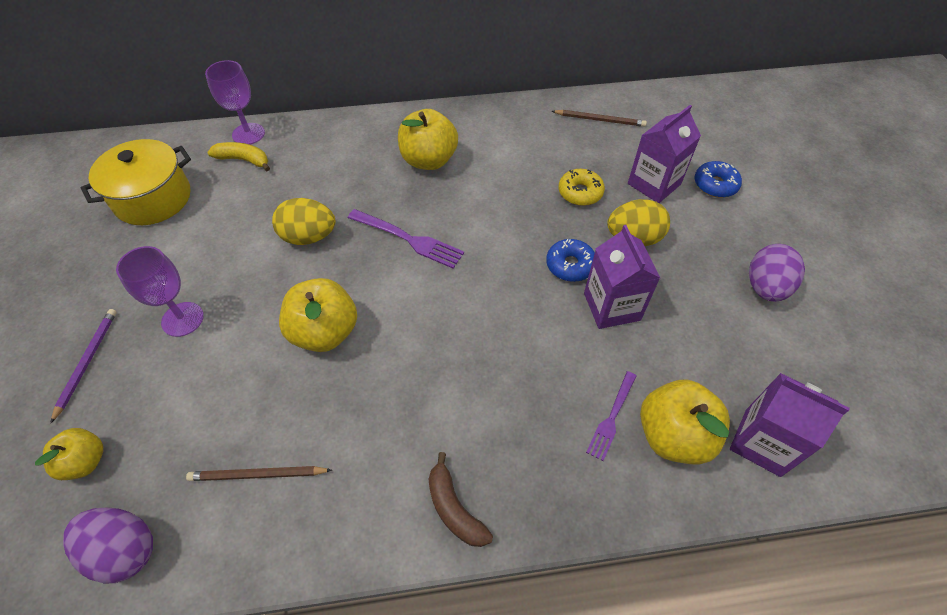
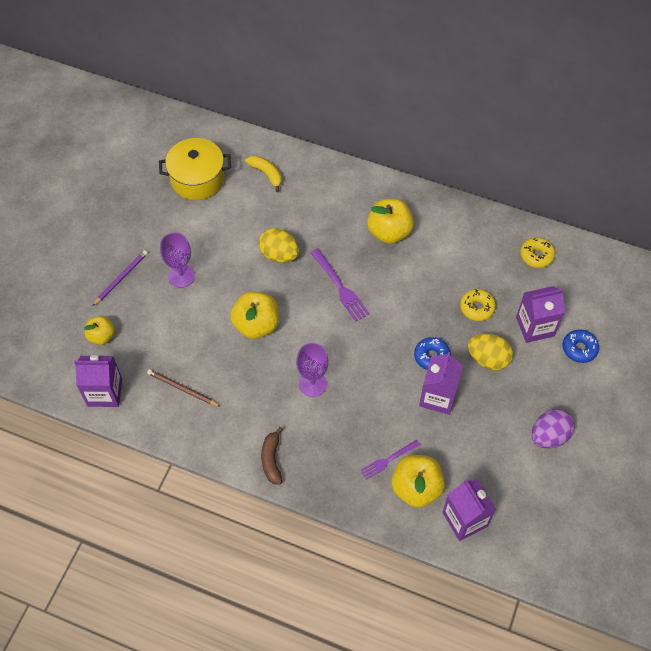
camera: 30 degrees right, 5 degrees up
purple egg [63,507,153,584] -> purple carton [74,355,122,407]
purple goblet [205,60,265,144] -> purple goblet moved to [296,343,329,397]
brown pencil [552,110,647,127] -> yellow donut [520,237,555,268]

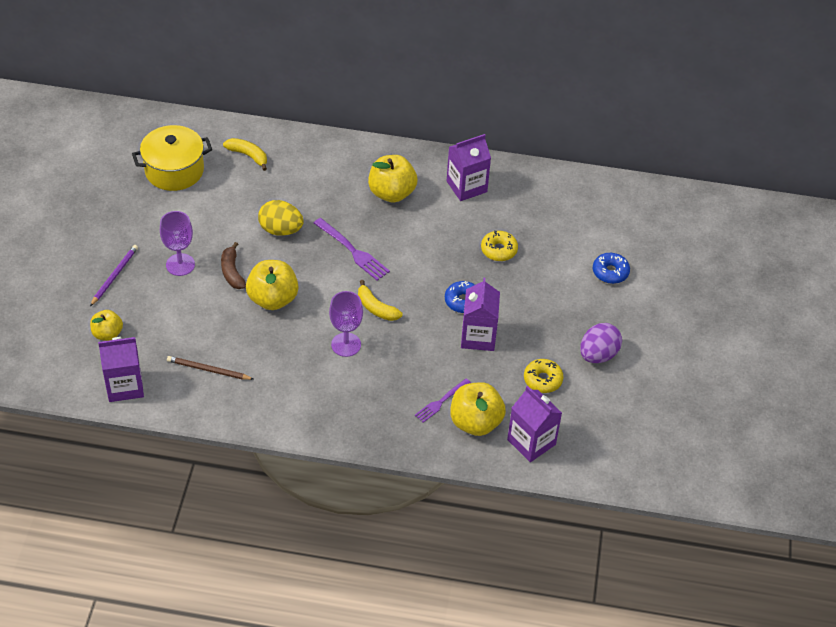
camera: 15 degrees left, 10 degrees down
brown banana [261,427,283,485] -> brown banana moved to [221,242,246,289]
yellow egg [468,334,513,370] -> none
purple carton [516,286,565,343] -> purple carton moved to [447,134,491,201]
yellow donut [520,237,555,268] -> yellow donut moved to [524,359,564,393]
none -> yellow banana [358,280,402,321]

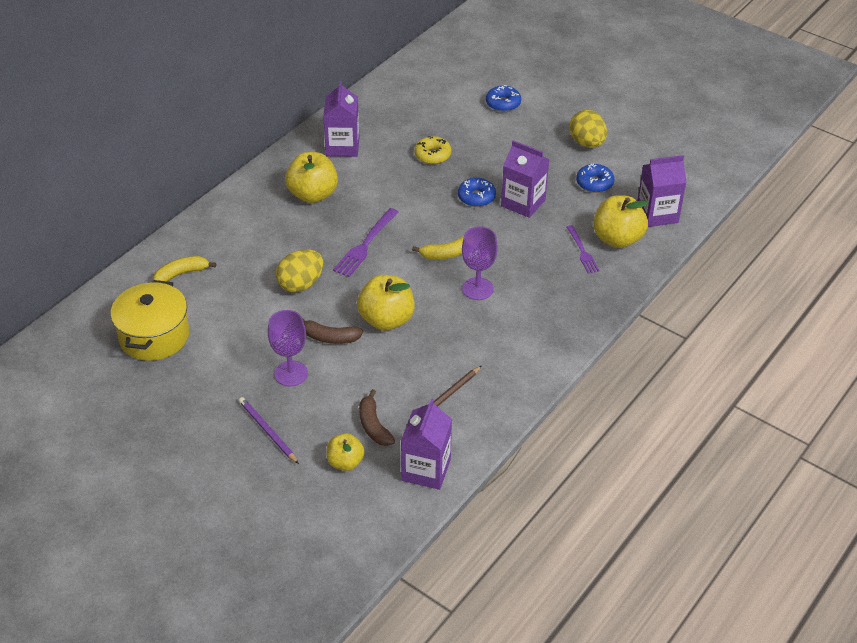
camera: 60 degrees left, 5 degrees down
purple fork [314,218,390,281] -> purple fork turned 135 degrees clockwise [333,208,398,277]
yellow donut [524,359,564,393] -> blue donut [576,163,615,193]
purple egg [580,323,622,363] -> yellow egg [570,110,607,148]
none -> brown banana [359,389,395,446]

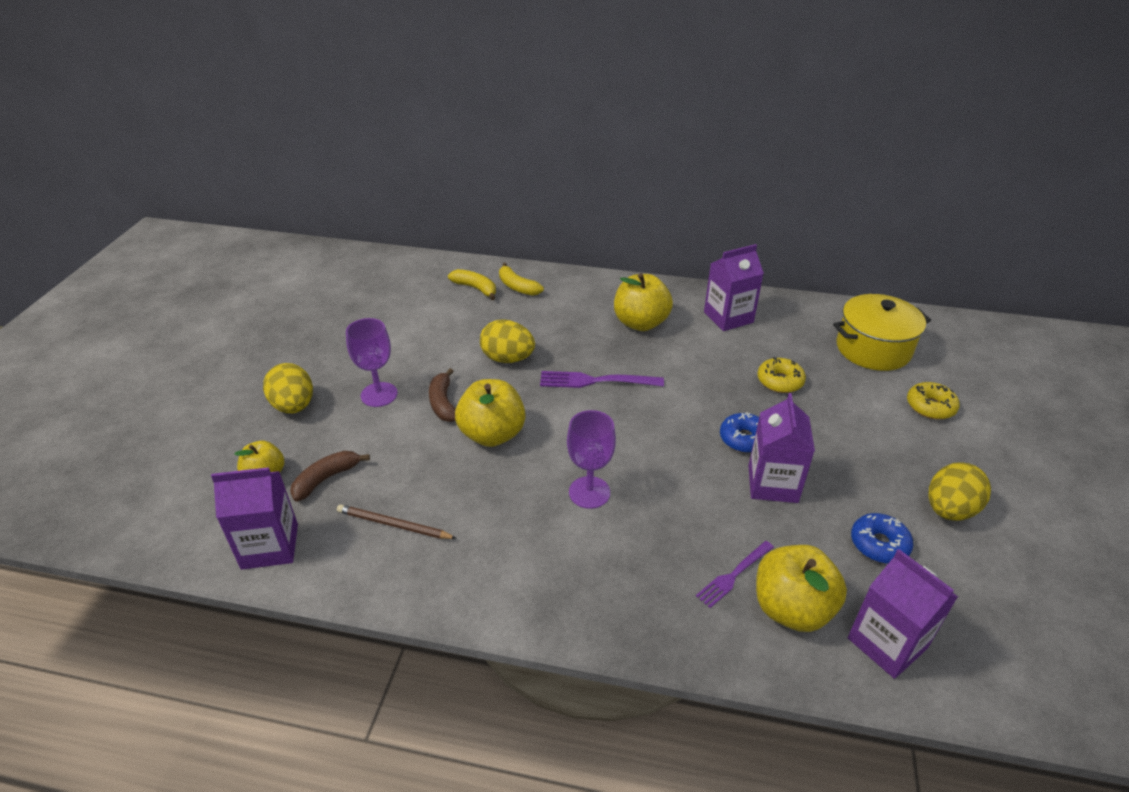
camera: 65 degrees right, 5 degrees down
yellow pot [111,280,189,361] -> yellow pot moved to [833,294,931,371]
purple pencil [239,397,299,464] -> yellow egg [263,363,313,413]
yellow banana [412,236,464,260] -> yellow banana moved to [499,263,544,296]
blue donut [486,85,521,112] -> yellow donut [907,382,960,419]

